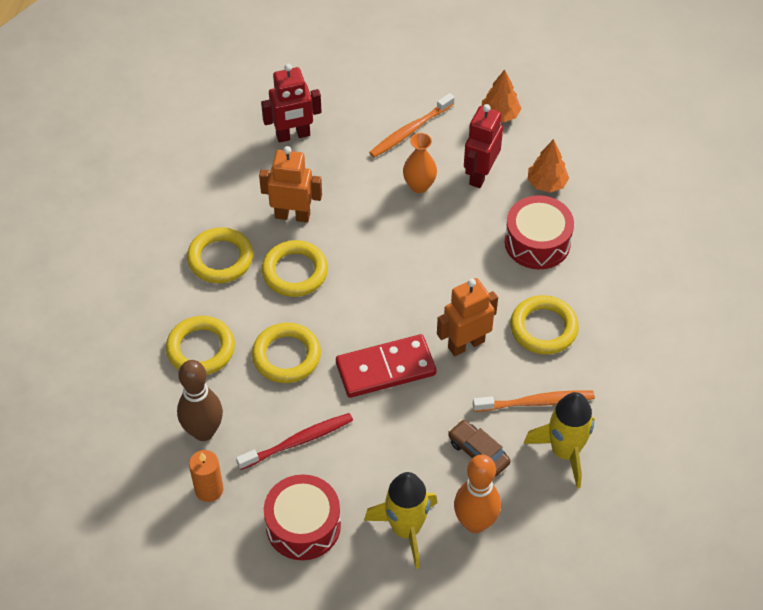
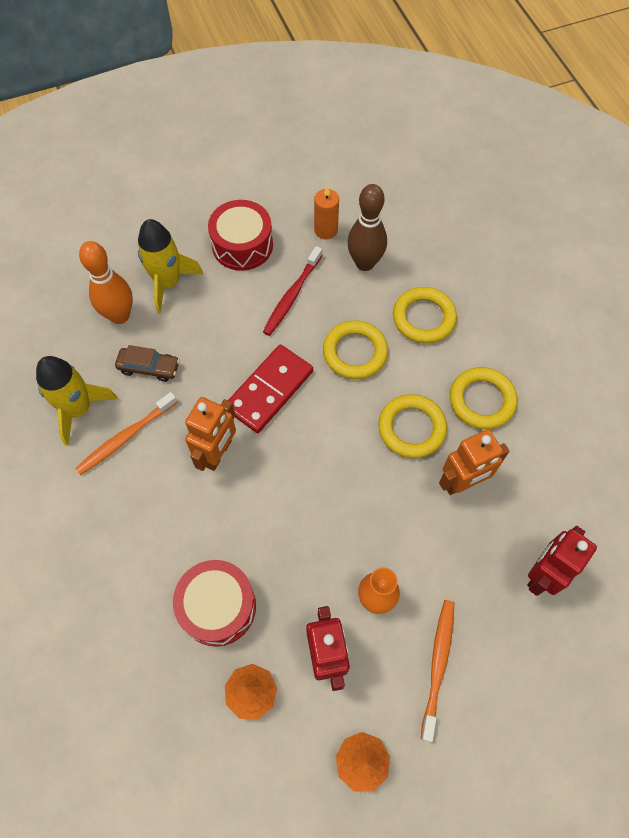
camera: 145 degrees right, 10 degrees up
yellow ring [510,295,579,355] -> none

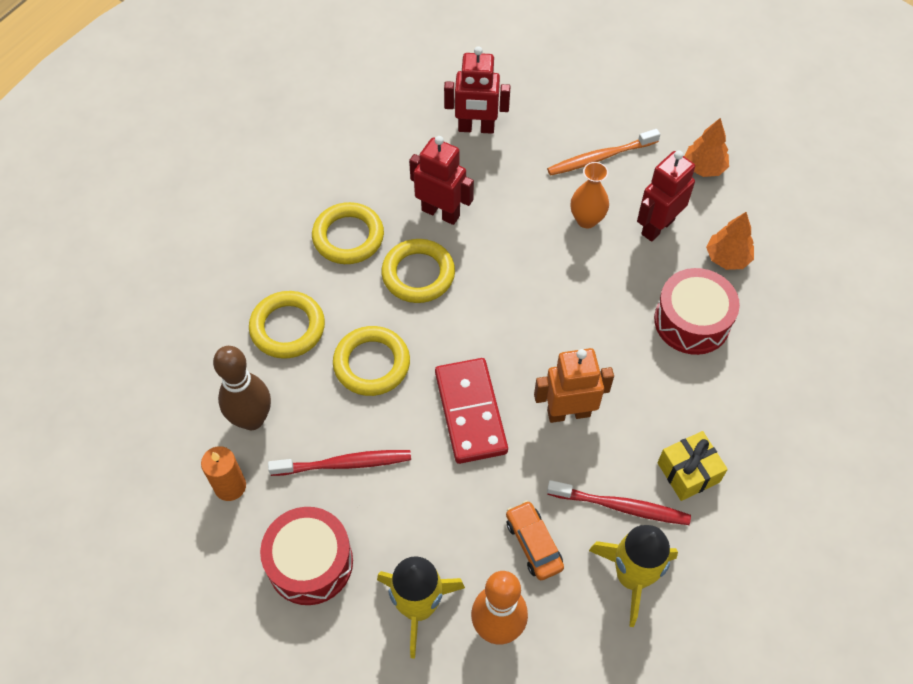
camera: 125 degrees left, 5 degrees down
orange toothbrush [75,392,177,475] -> red toothbrush [547,480,691,525]
brown car [115,345,180,382] -> orange car [506,500,564,580]
red domino [228,345,313,433] -> red domino turned 75 degrees clockwise [435,358,508,464]
orange robot [439,429,509,495] -> red robot [409,136,474,225]
none -> yellow gift [657,431,728,501]

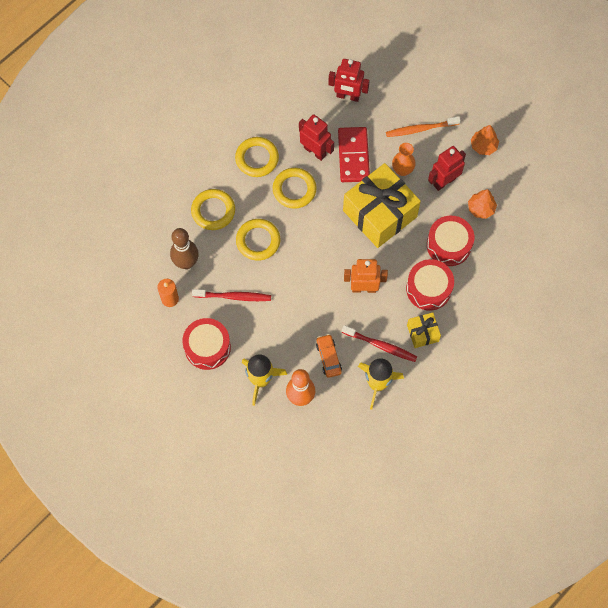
camera: 10 degrees right, 10 degrees up
red domino [435,358,508,464] -> red domino moved to [338,127,370,182]
none -> yellow gift [343,163,421,248]
none -> red drum [406,259,454,311]

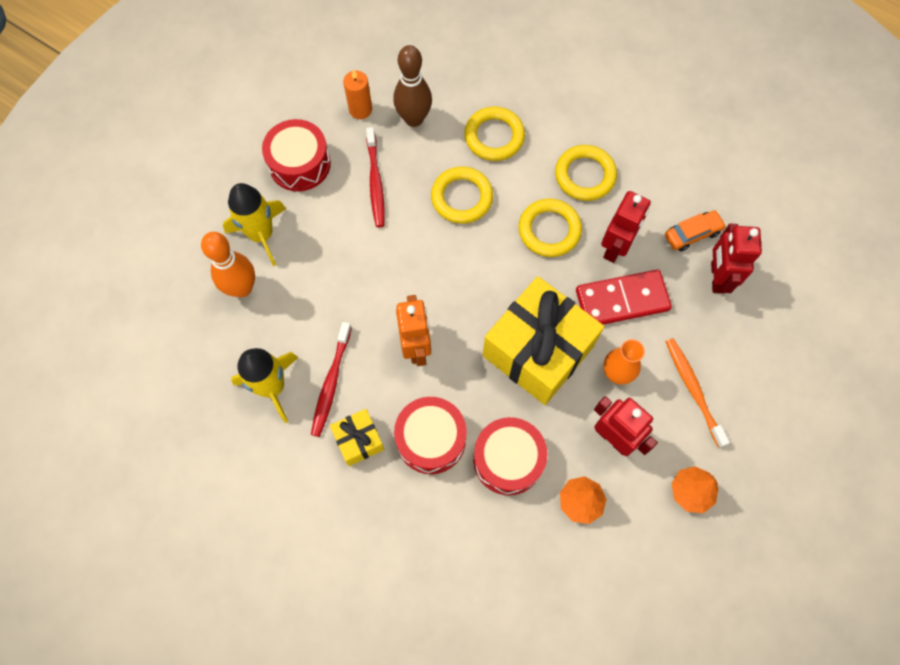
camera: 80 degrees right, 0 degrees up
orange car [316,334,342,378] -> orange car moved to [665,210,726,251]

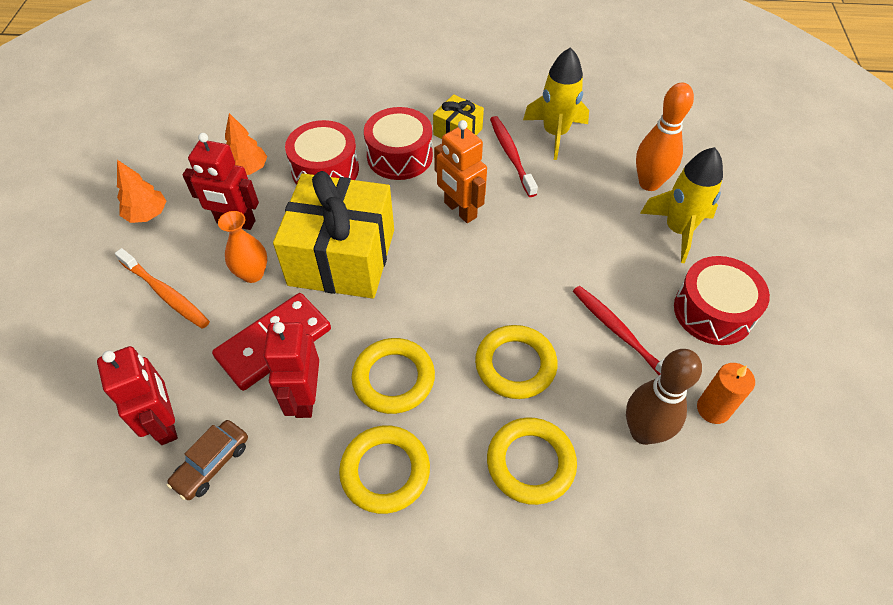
camera: 150 degrees right, 15 degrees down
orange car [665,210,726,251] -> brown car [167,420,248,500]

